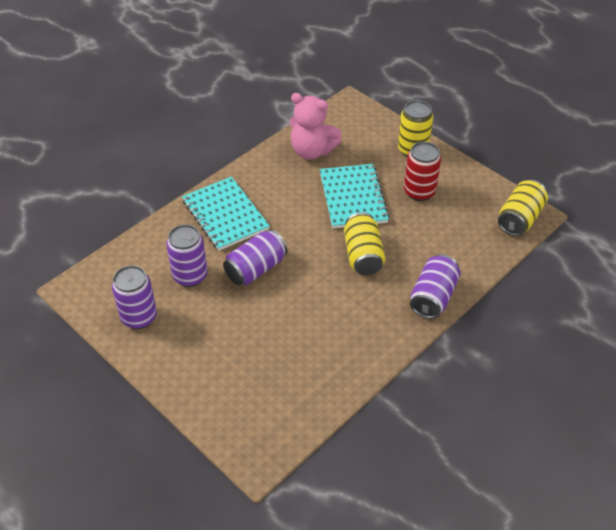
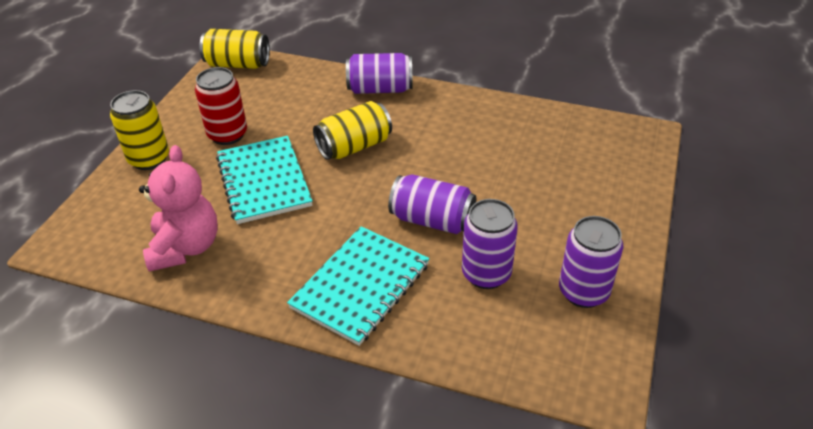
camera: 115 degrees left, 5 degrees down
turquoise notebook [320,164,390,228] -> turquoise notebook turned 75 degrees counterclockwise [216,136,313,224]

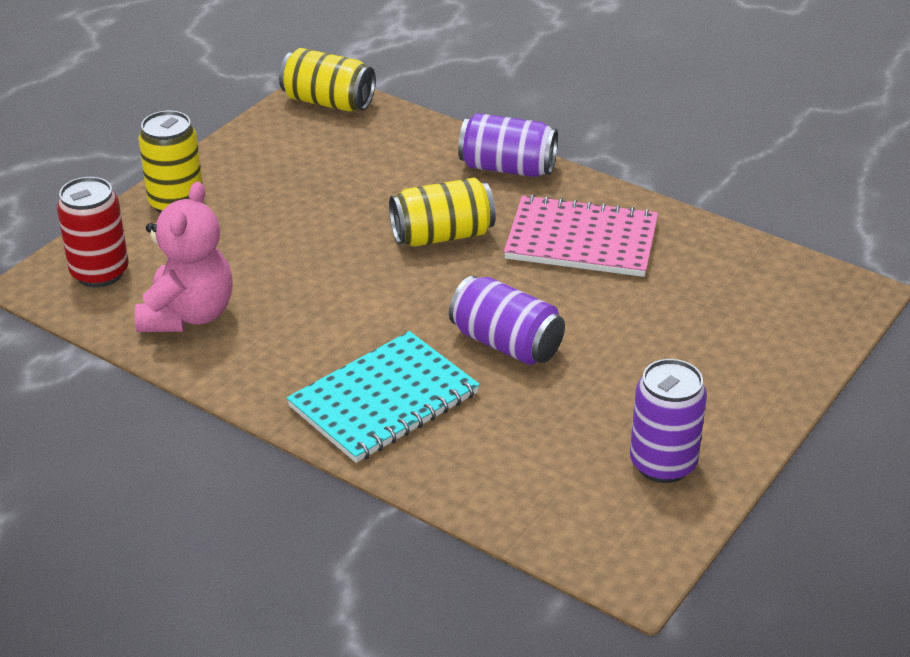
camera: 15 degrees right, 5 degrees down
red can [195,67,247,145] -> red can moved to [57,177,129,287]
turquoise notebook [216,136,313,224] -> none
purple can [462,199,518,289] -> none
none -> pink notebook [504,194,658,277]

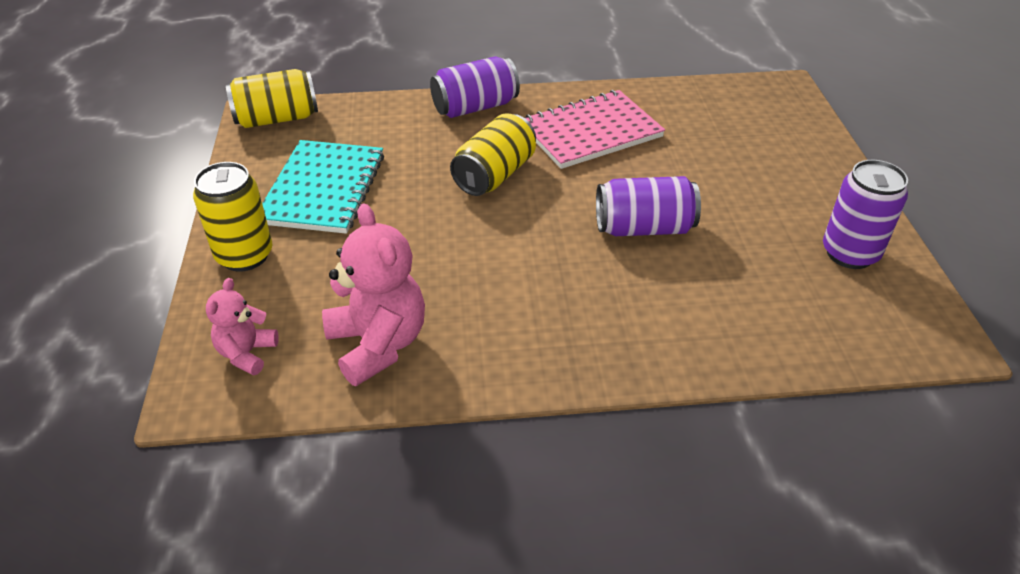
camera: 40 degrees left, 5 degrees up
red can [57,177,129,287] -> pink teddy bear [206,278,279,376]
turquoise notebook [287,331,480,463] -> turquoise notebook moved to [262,140,384,234]

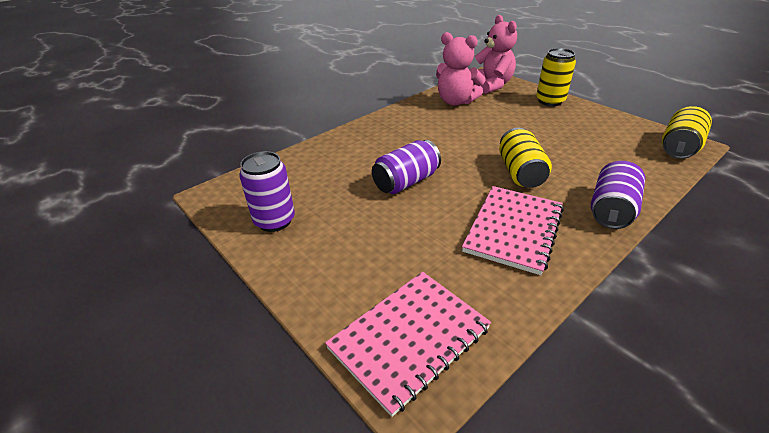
camera: 145 degrees right, 5 degrees down
pink teddy bear [206,278,279,376] -> pink teddy bear [475,15,517,94], size x1.78
turquoise notebook [262,140,384,234] -> none
none -> pink notebook [325,272,491,417]

